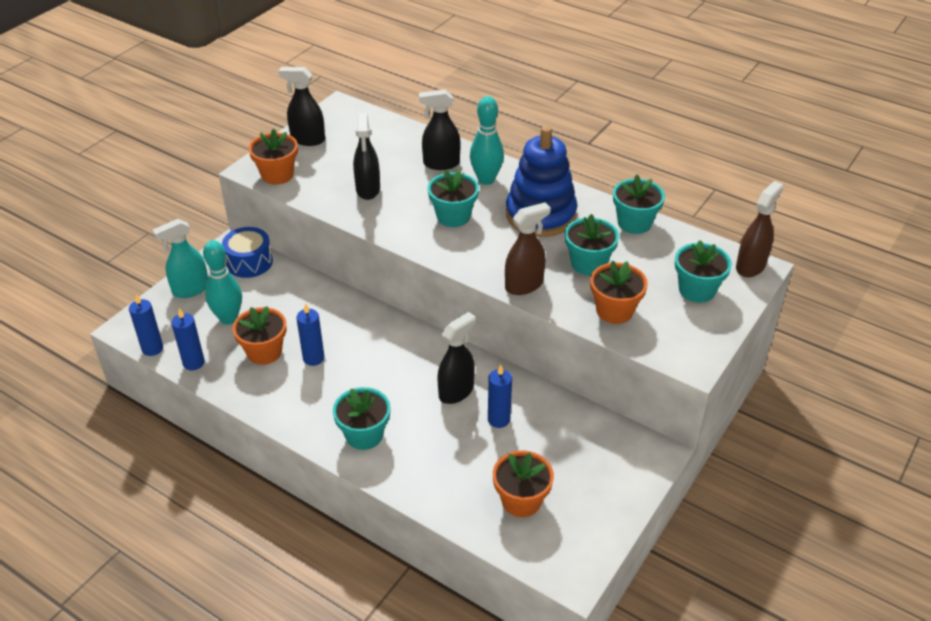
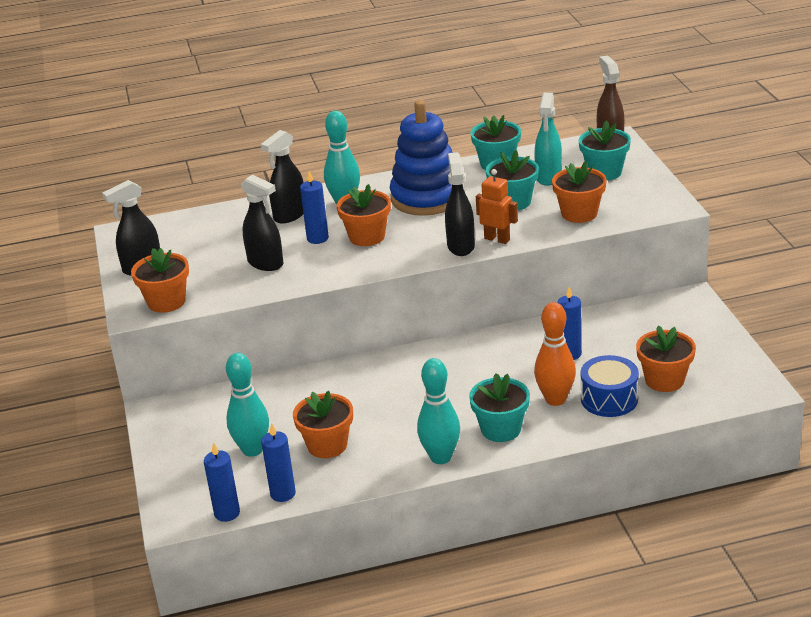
camera: 45 degrees left, 10 degrees down
turquoise spray bottle [152,219,208,298] -> turquoise spray bottle moved to [534,93,562,186]
blue drum [222,227,273,278] -> blue drum moved to [581,355,639,417]
blue candle [296,303,324,366] -> blue candle moved to [300,171,329,244]
turquoise flower pot [428,169,479,227] -> orange flower pot [337,184,391,246]
black spray bottle [438,312,476,404] -> black spray bottle moved to [445,152,475,256]
brown spray bottle [505,202,551,295] -> orange robot [476,169,518,244]
none -> turquoise bowling pin [417,358,460,464]
none -> orange bowling pin [534,302,576,406]

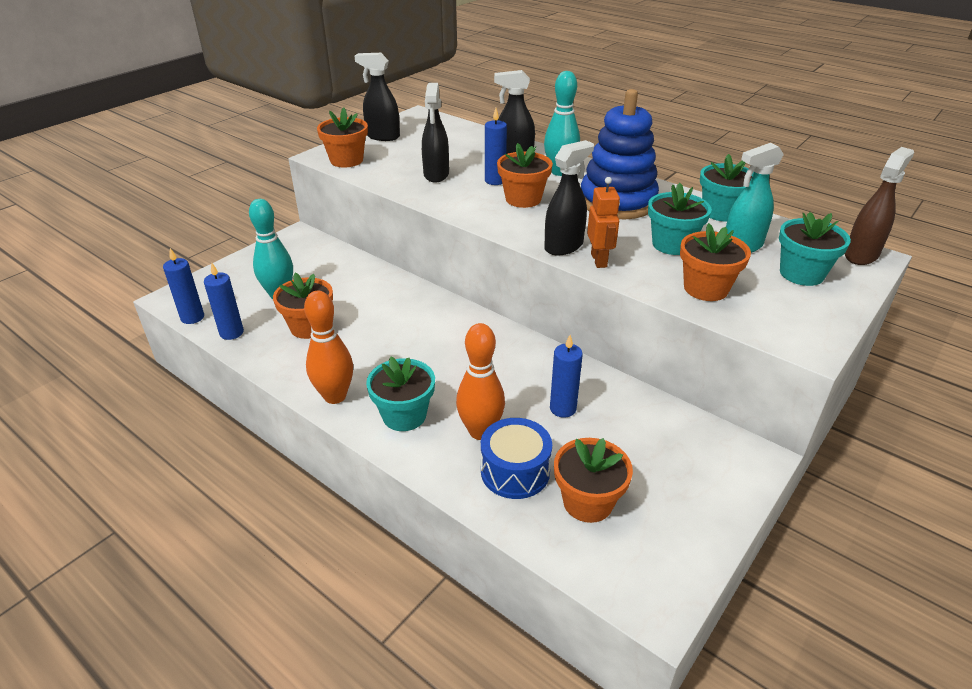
camera: 50 degrees right, 5 degrees up
turquoise bowling pin [417,358,460,464] -> orange bowling pin [304,291,353,404]

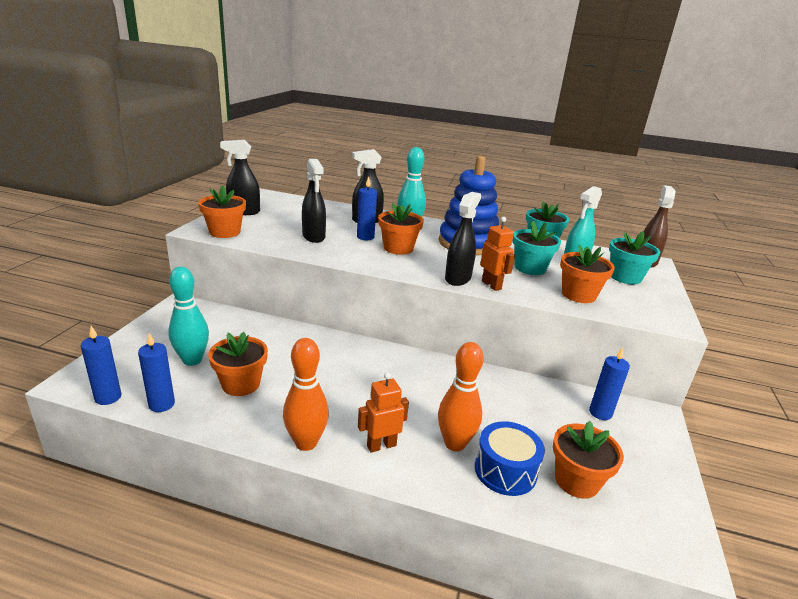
camera: 25 degrees left, 10 degrees down
turquoise flower pot [366,357,435,431] -> orange robot [358,372,409,453]
blue candle [550,335,583,418] -> blue candle moved to [589,347,630,420]

